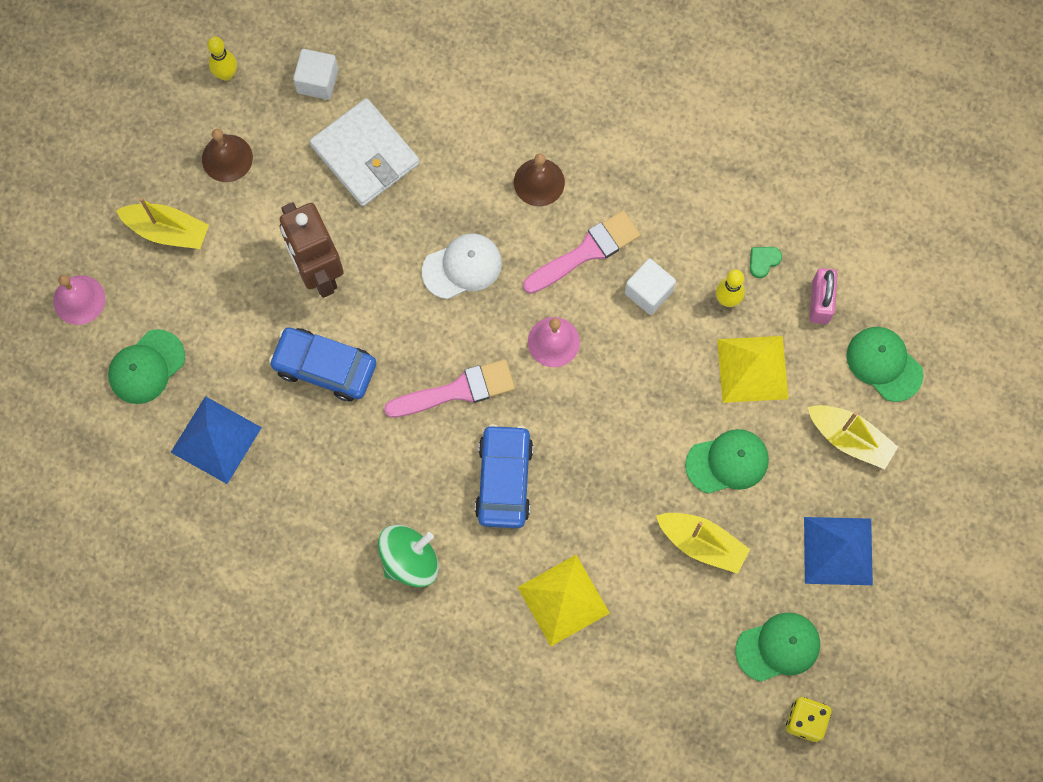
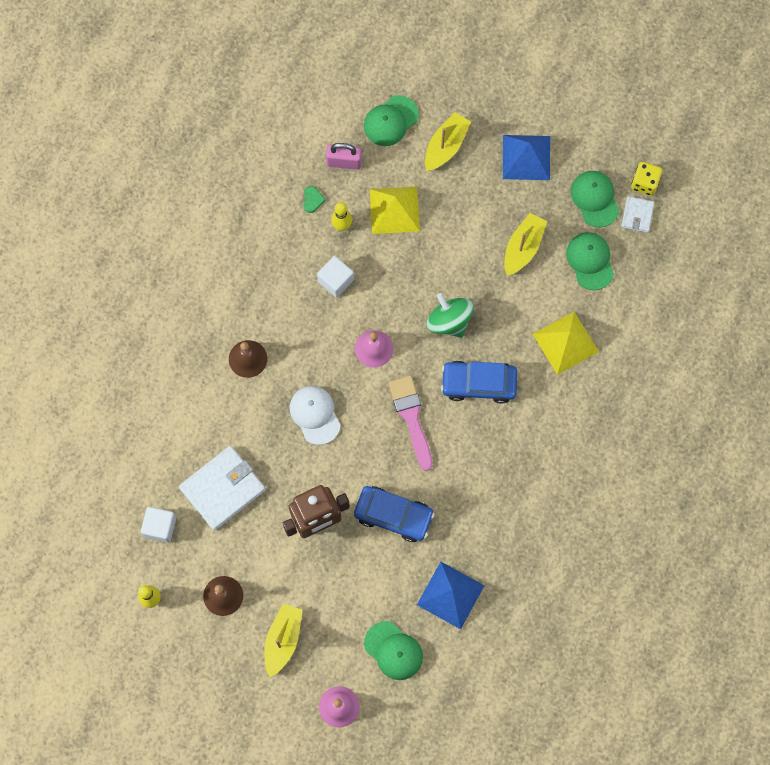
camera: 90 degrees left, 0 degrees up
blue car [269,327,376,401] -> blue car turned 90 degrees counterclockwise [354,486,435,542]
green spinning top [378,525,439,587] -> green spinning top moved to [427,293,474,338]
pink brush [523,210,640,294] -> none
green cap [685,429,769,494] -> green cap moved to [566,232,614,290]
green heart [750,247,782,278] -> green heart turned 135 degrees counterclockwise [303,186,326,213]
none -> white wallet [621,196,654,233]

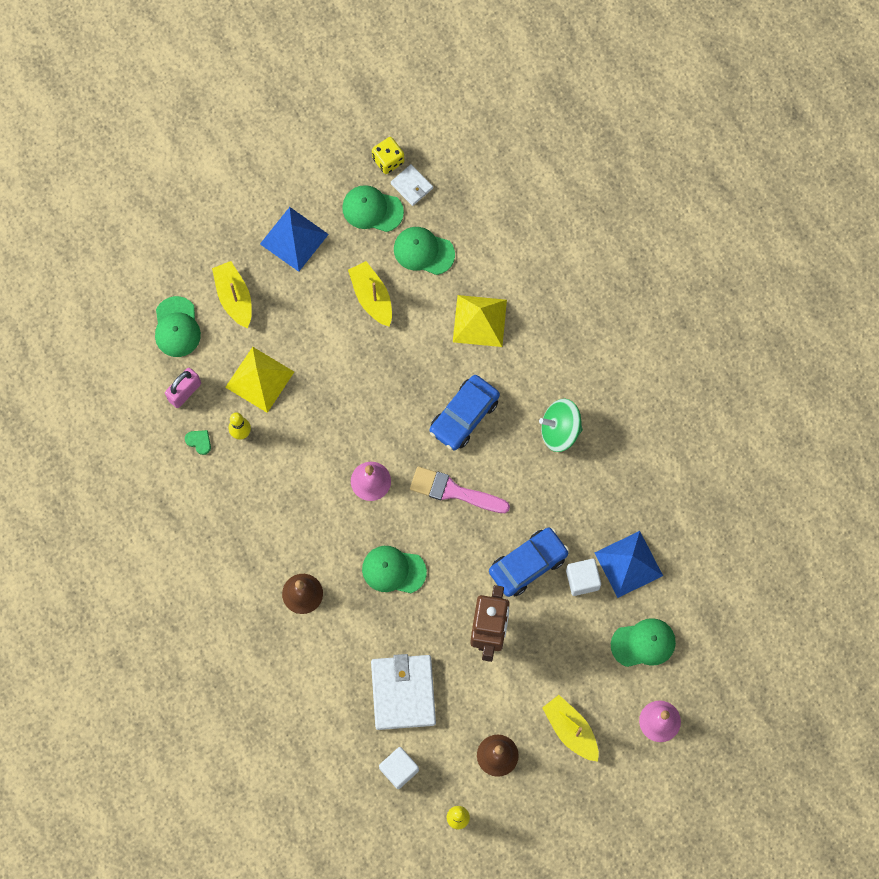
camera: 55 degrees left, 0 degrees up
white cap [290,386,341,445] -> green cap [362,546,427,593]
white cube [317,256,354,298] -> white cube moved to [566,559,601,596]
green spinning top [427,293,474,338] -> green spinning top moved to [539,399,583,452]

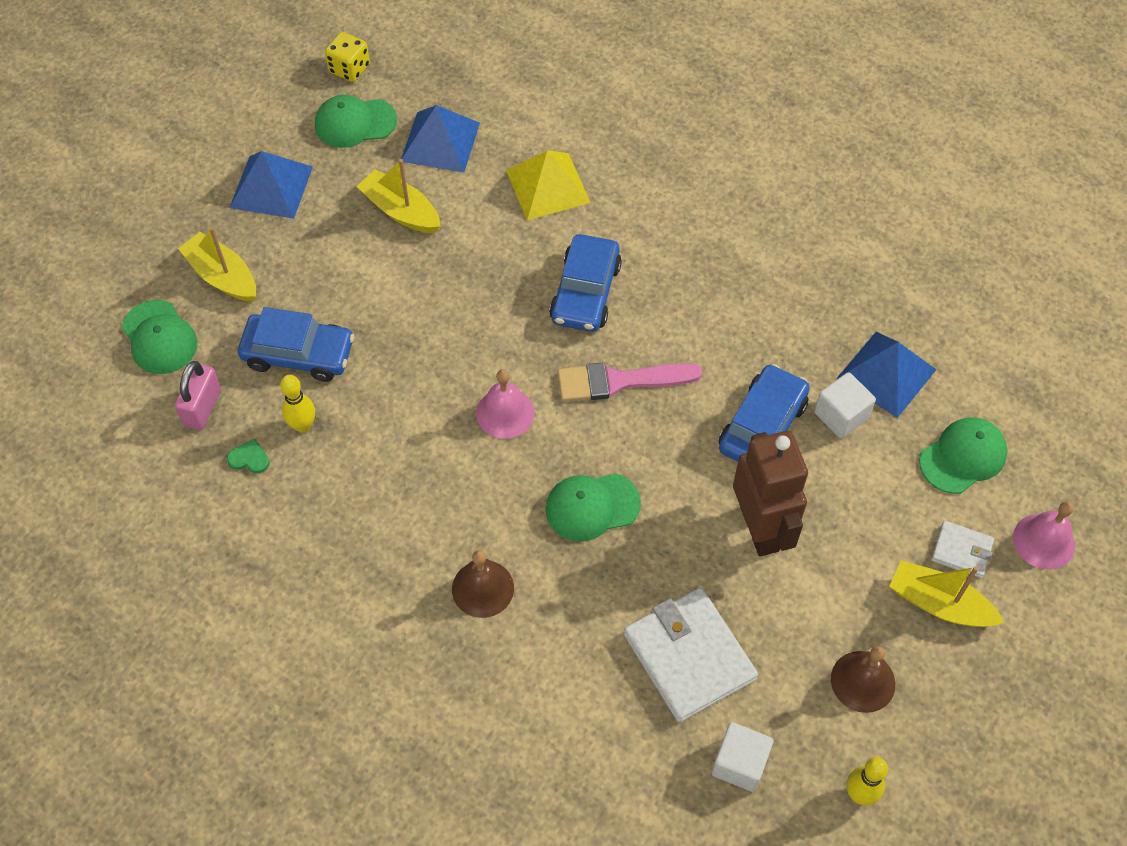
camera: 25 degrees left, 15 degrees down
yellow pyramid [225,347,294,413] -> blue car [238,307,355,382]
white wallet [391,164,433,206] -> white wallet moved to [931,521,994,578]
green cap [394,227,455,275] -> blue pyramid [401,105,480,173]
green spinning top [539,399,583,452] -> none

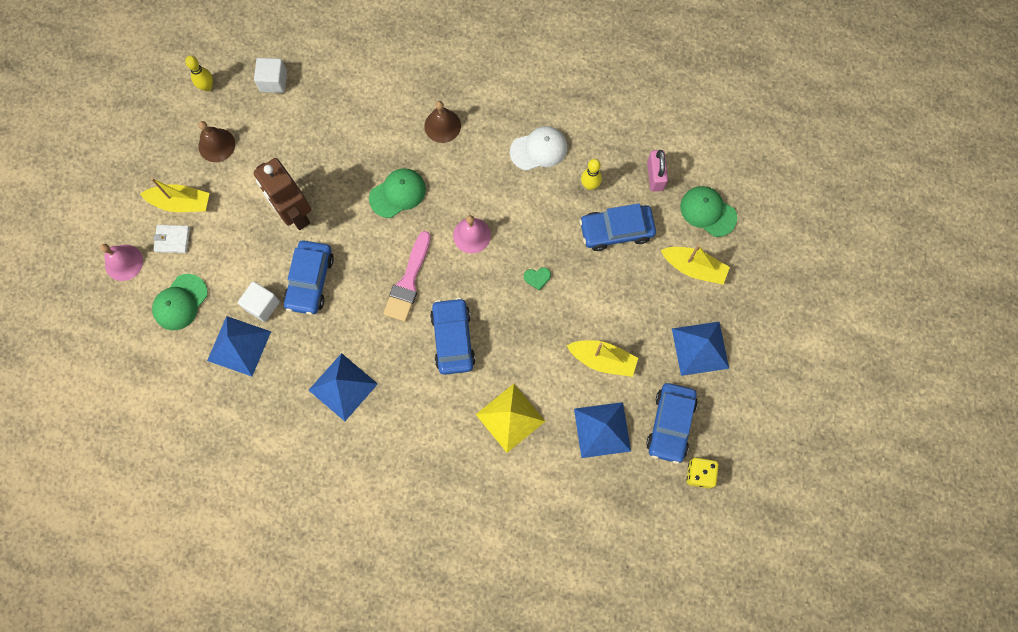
camera: 160 degrees right, 15 degrees up
green heart [227,439,270,474] -> green heart moved to [524,267,551,291]
green cap [315,95,397,148] -> blue car [646,383,698,464]
pink brush [557,362,702,402] -> pink brush turned 135 degrees clockwise [383,231,431,322]
white wallet [624,588,758,722] -> none
none -> blue pyramid [309,353,378,421]
none -> white cap [510,126,567,171]

